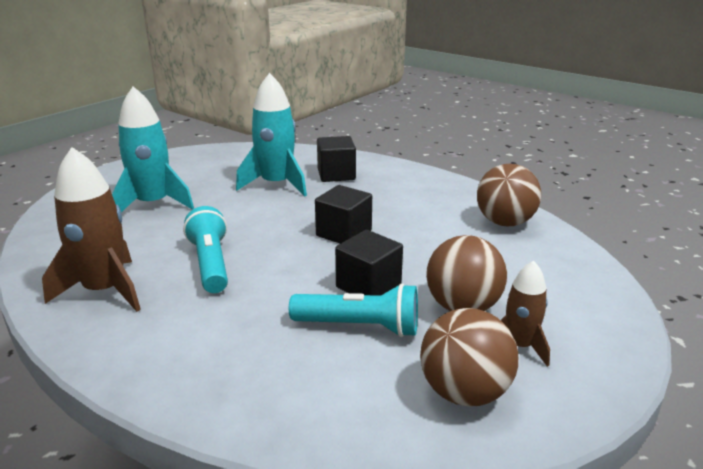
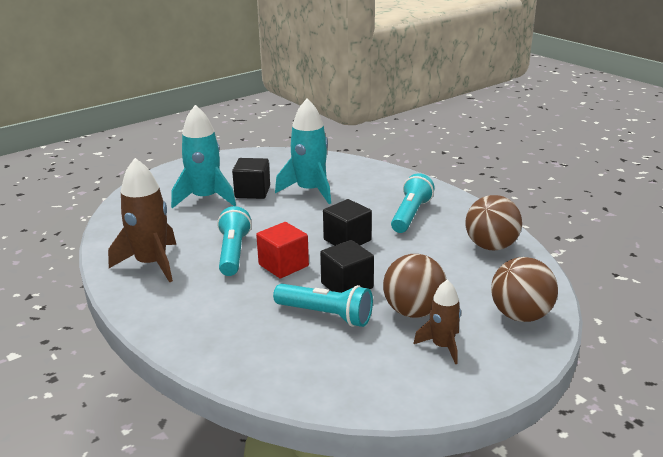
camera: 15 degrees right, 0 degrees up
black cube [317,136,356,182] -> black cube moved to [232,158,270,199]
brown ball [420,308,518,406] -> brown ball moved to [491,257,558,322]
none -> red cube [256,222,309,278]
none -> turquoise flashlight [391,173,435,233]

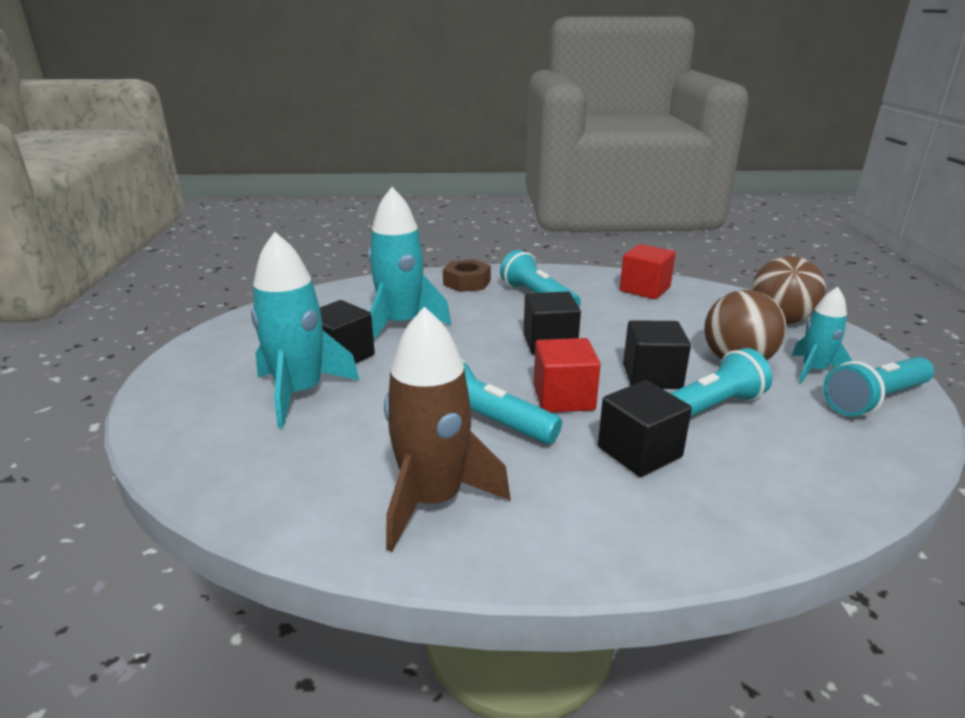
camera: 55 degrees left, 0 degrees up
brown rocket [414,279,461,364] -> turquoise rocket [791,287,852,383]
brown ball [465,195,522,250] -> red cube [620,244,676,299]
none -> brown nut [443,259,491,292]
none -> black cube [598,380,692,477]
none -> turquoise flashlight [823,357,934,416]

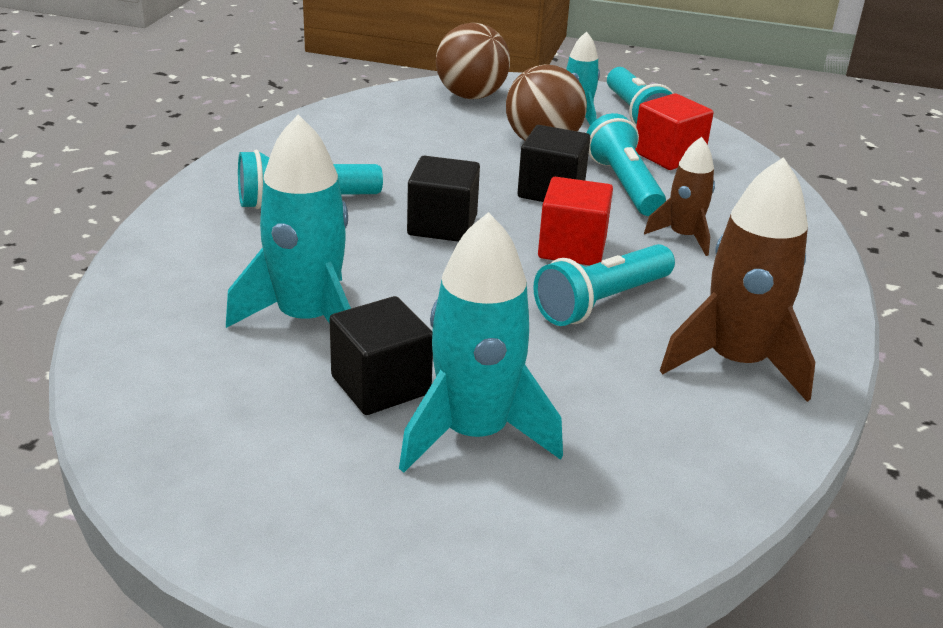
camera: 75 degrees left, 5 degrees up
brown nut [443,259,491,292] -> none
black cube [598,380,692,477] -> brown rocket [644,137,715,256]
red cube [620,244,676,299] -> red cube moved to [635,93,713,170]

